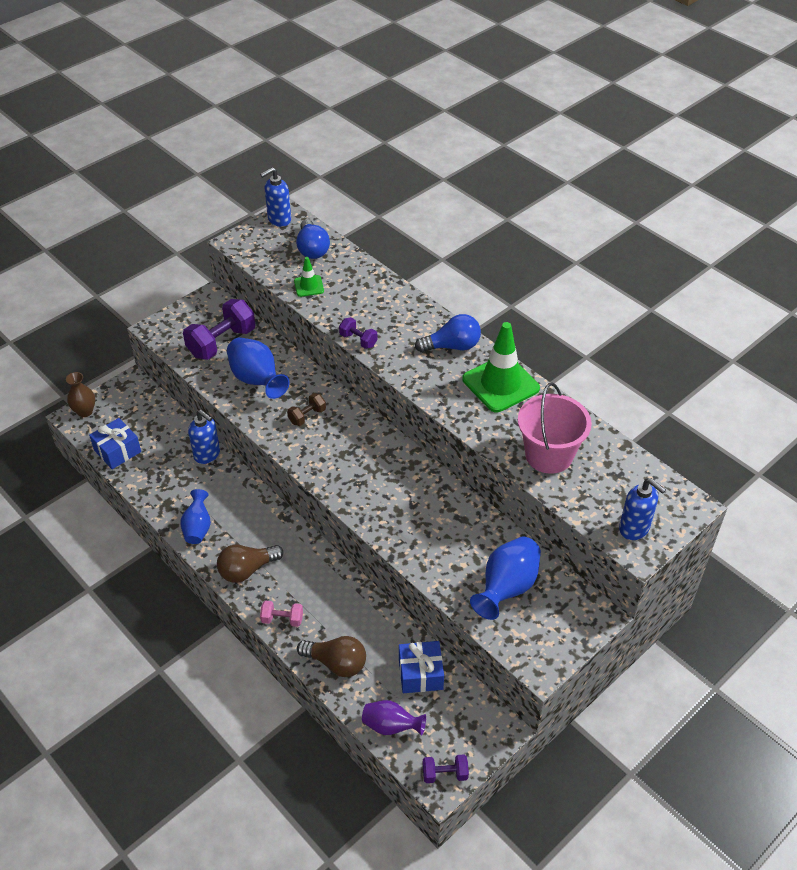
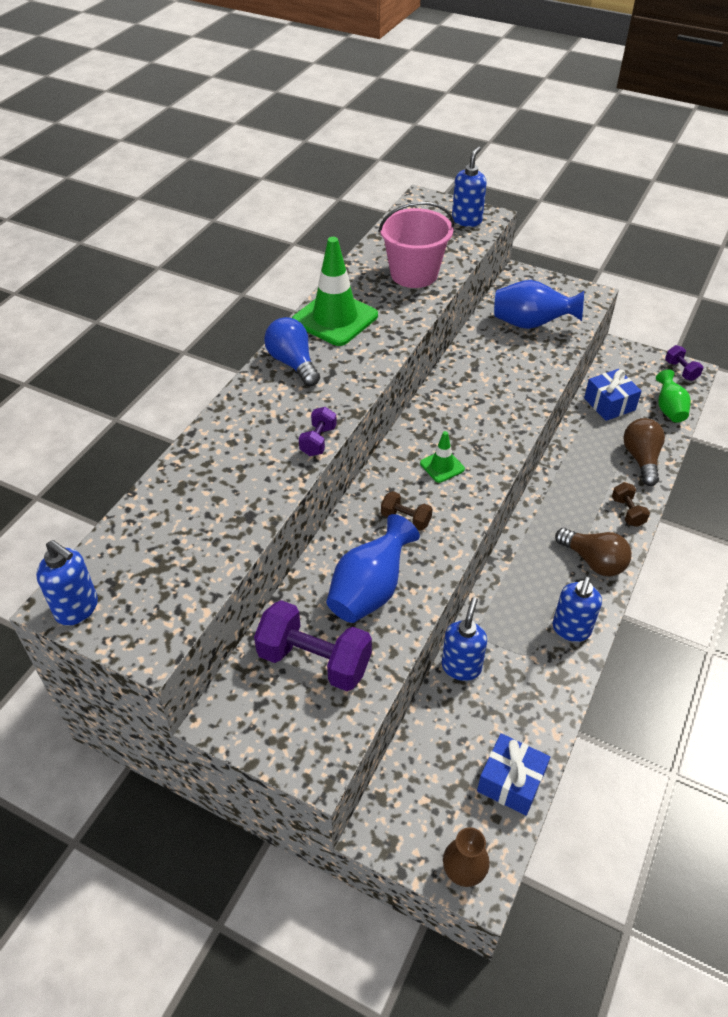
camera: 110 degrees left, 0 degrees up
blue vase [181,489,211,544] -> blue soap dispenser [552,576,602,642]
pink dumbbell [260,600,303,627] -> brown dumbbell [612,482,650,527]
green traffic cone [294,257,324,297] -> green traffic cone moved to [420,431,465,483]
blue light bulb [296,219,330,259] -> none
purple vase [362,700,426,736] -> green vase [656,370,691,423]

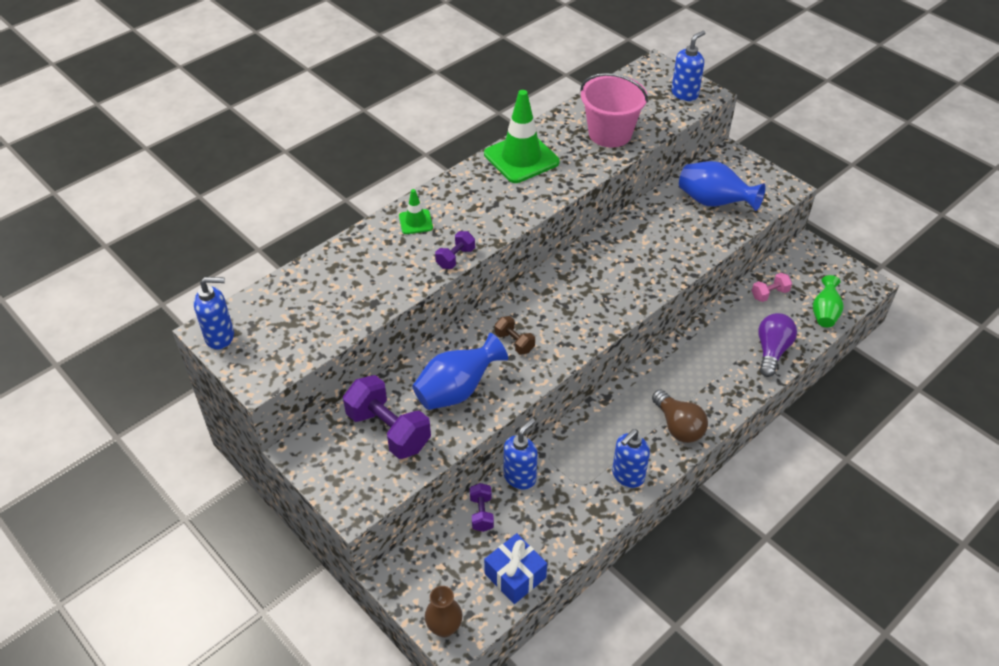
camera: 20 degrees right, 0 degrees up
blue soap dispenser [36,540,98,626] -> blue soap dispenser turned 60 degrees counterclockwise [194,277,234,350]
blue light bulb [264,317,320,386] -> none
green traffic cone [420,431,465,483] -> green traffic cone moved to [399,189,433,234]
blue gift [584,369,641,421] -> pink dumbbell [752,273,792,302]
brown dumbbell [612,482,650,527] -> none
brown light bulb [623,418,665,486] -> purple light bulb [758,313,797,377]
purple dumbbell [665,345,703,381] -> purple dumbbell moved to [470,483,494,532]

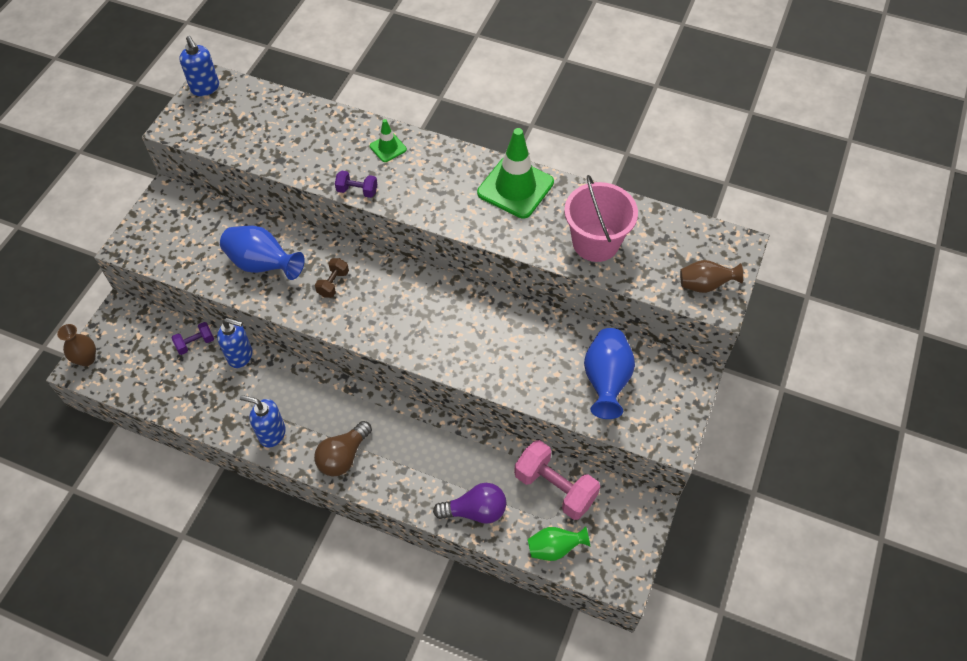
camera: 65 degrees right, 10 degrees up
purple dumbbell [343,375,431,459] -> none
blue gift [484,533,547,604] -> none
blue soap dispenser [671,31,705,101] -> brown vase [680,260,743,293]
pink dumbbell [752,273,792,302] -> pink dumbbell [514,440,600,520], size x1.97

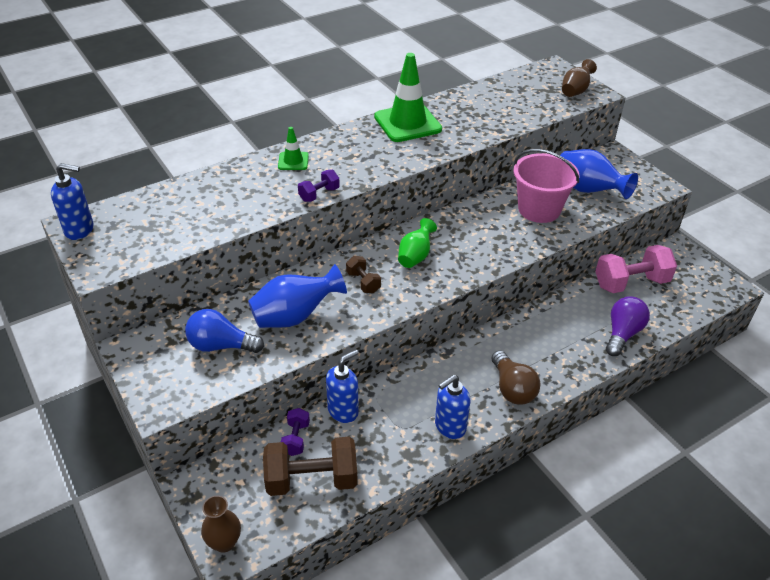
camera: 55 degrees left, 15 degrees down
green vase [528,526,590,561] -> green vase moved to [398,218,437,268]
pink bucket [564,175,638,262] -> pink bucket moved to [513,149,579,223]
none -> blue light bulb [185,309,264,353]
none -> brown dumbbell [263,437,358,496]

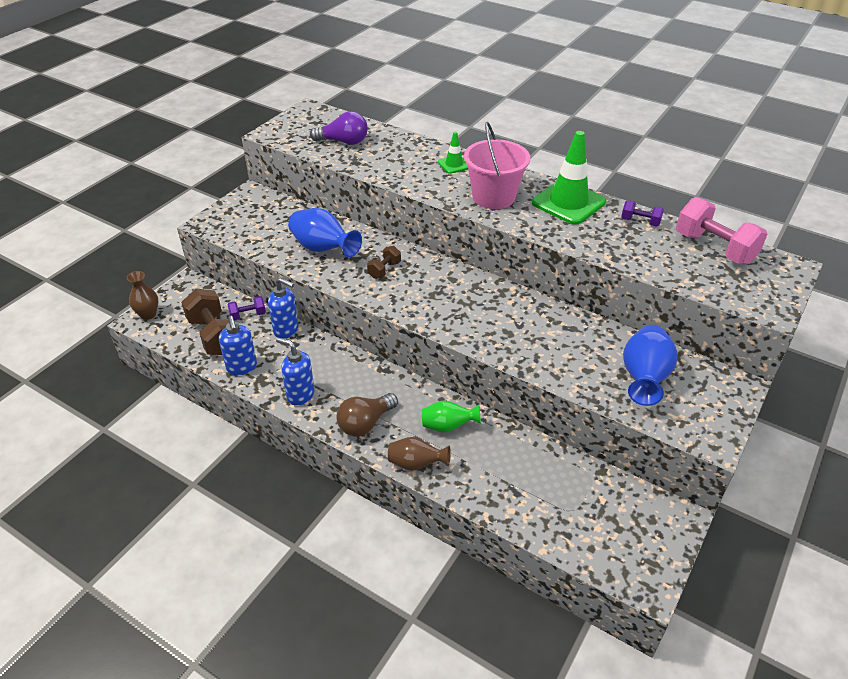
camera: 65 degrees right, 0 degrees up
blue soap dispenser [51,163,94,240] -> blue soap dispenser moved to [219,316,257,375]
blue light bulb [185,309,264,353] -> none
purple dumbbell [298,170,340,202] -> purple dumbbell moved to [621,200,664,227]
green vase [398,218,437,268] -> green vase moved to [422,400,481,432]
pink bucket [513,149,579,223] -> pink bucket moved to [464,122,530,209]
brown vase [562,59,597,97] -> brown vase moved to [388,437,451,471]
pink dumbbell [595,245,677,293] -> pink dumbbell moved to [676,197,767,265]
purple light bulb [606,296,650,356] -> purple light bulb moved to [310,111,368,145]

